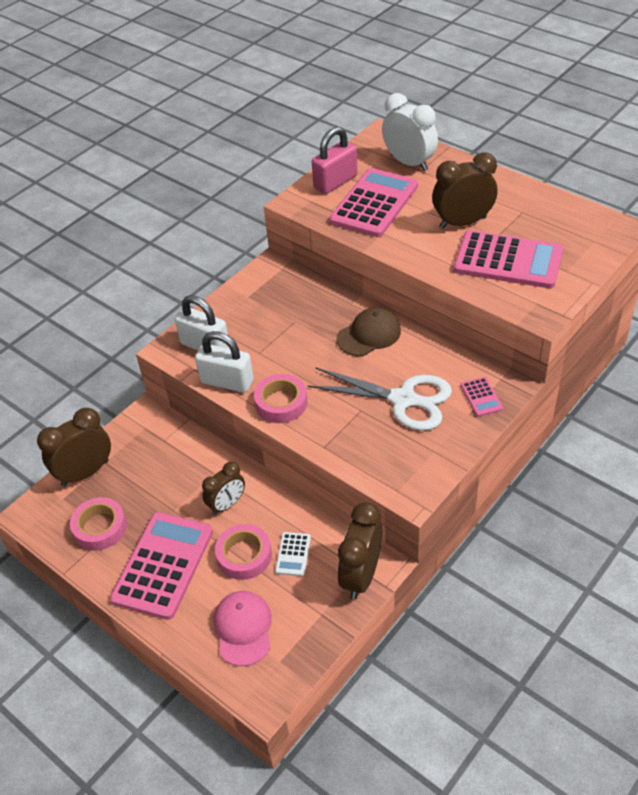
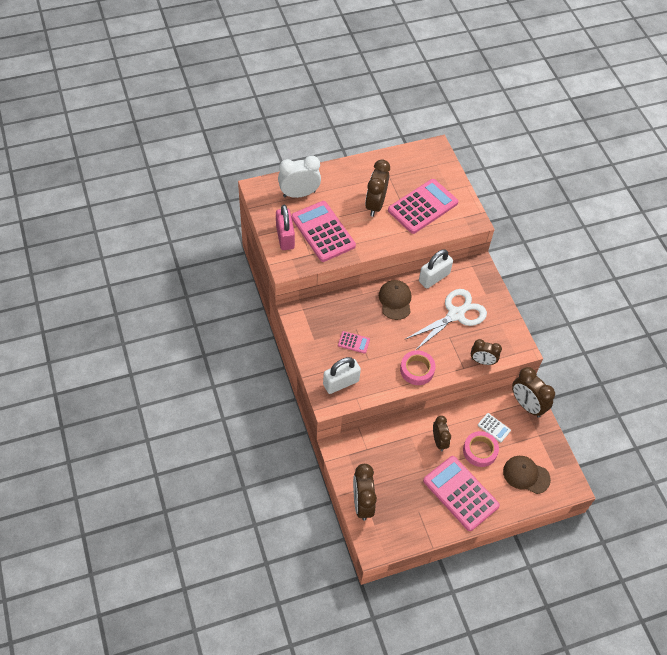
camera: 65 degrees left, 10 degrees up
pink tape [70,497,127,551] -> none
white padlock [195,331,254,393] -> white padlock moved to [419,249,453,288]
pink cap [213,591,272,666] -> brown cap [503,456,551,494]
pink calculator [460,377,503,417] -> pink calculator moved to [338,331,370,354]
none -> brown clock [471,339,502,365]

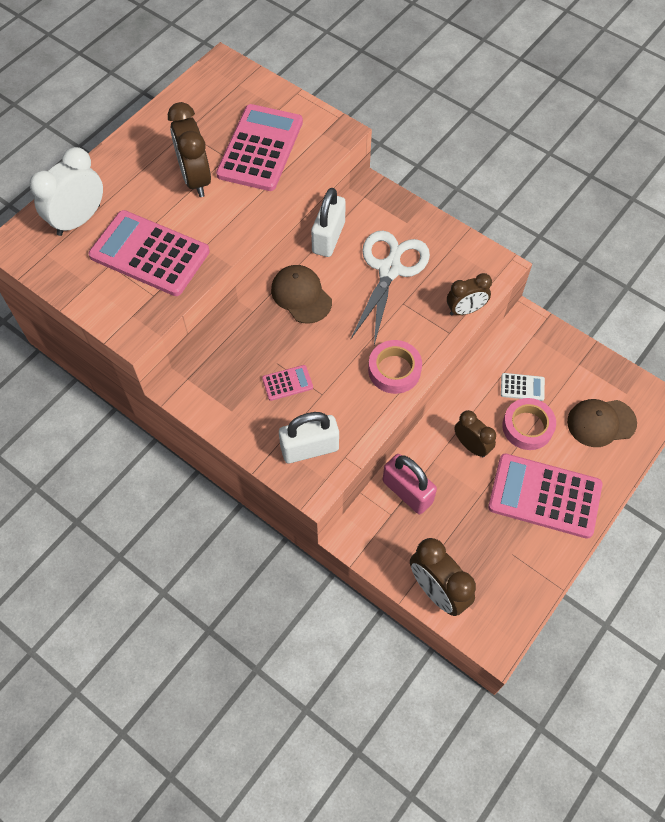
camera: 30 degrees left, 5 degrees up
pink padlock [276,204,295,250] -> pink padlock moved to [383,454,437,514]
white padlock [323,357,361,394] -> white padlock turned 45 degrees clockwise [279,412,339,463]
brown clock [512,367,555,417] -> none

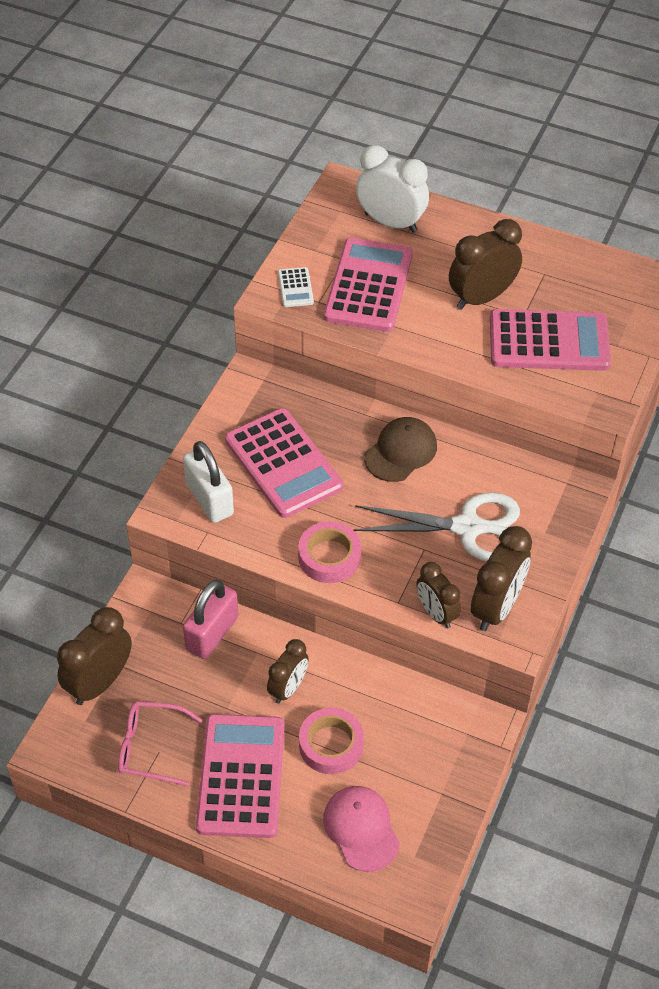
camera: 75 degrees right, 10 degrees down
pink calculator [262,365,313,401] -> pink calculator [225,408,343,518], size x2.28
white padlock [311,188,346,257] -> none
white calculator [501,373,545,401] -> white calculator moved to [278,267,314,307]
brown cap [567,399,637,447] -> pink cap [323,786,400,872]
none -> pink glasses [118,701,203,786]
none -> brown clock [471,526,532,631]

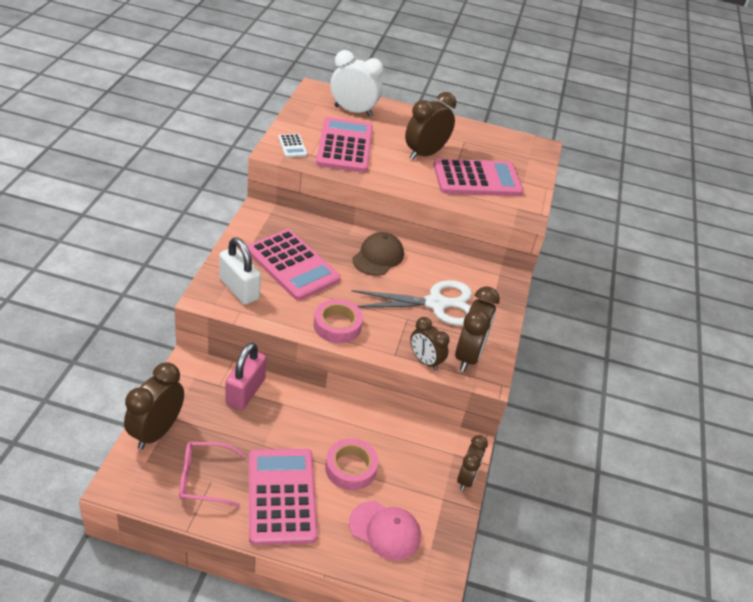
camera: 15 degrees left, 10 degrees down
brown clock [267,639,309,704] -> brown clock moved to [457,435,488,491]
pink cap [323,786,400,872] -> pink cap turned 150 degrees clockwise [349,501,421,560]

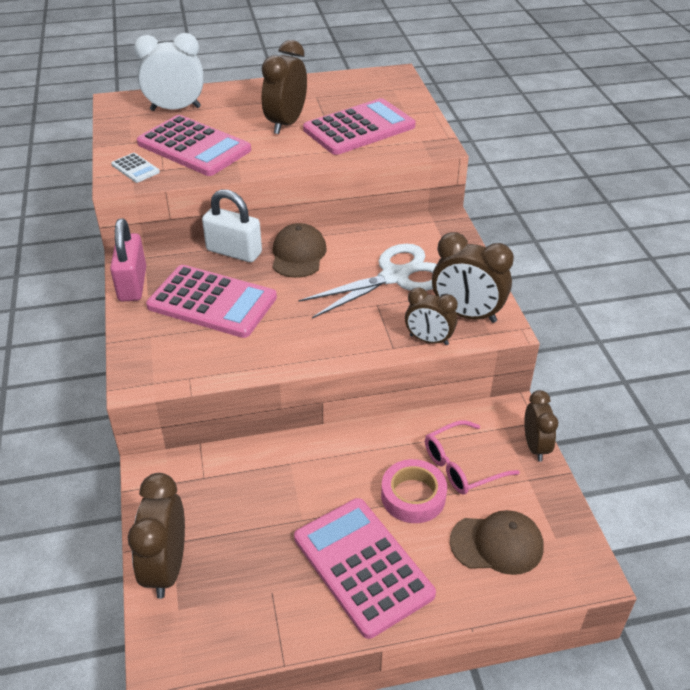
camera: 20 degrees left, 0 degrees up
pink glasses [179,442,245,507] -> pink glasses moved to [425,420,520,495]
white padlock [219,237,261,305] -> white padlock moved to [202,189,262,262]
pink padlock [225,342,266,410] -> pink padlock moved to [110,219,146,301]
pink tape [314,299,363,343] -> none
pink calculator [316,117,373,173] -> pink calculator turned 150 degrees clockwise [137,115,251,176]
pink cap [349,501,421,560] -> brown cap [450,510,544,575]
brown clock [455,286,500,372] -> brown clock turned 120 degrees clockwise [432,232,514,323]

